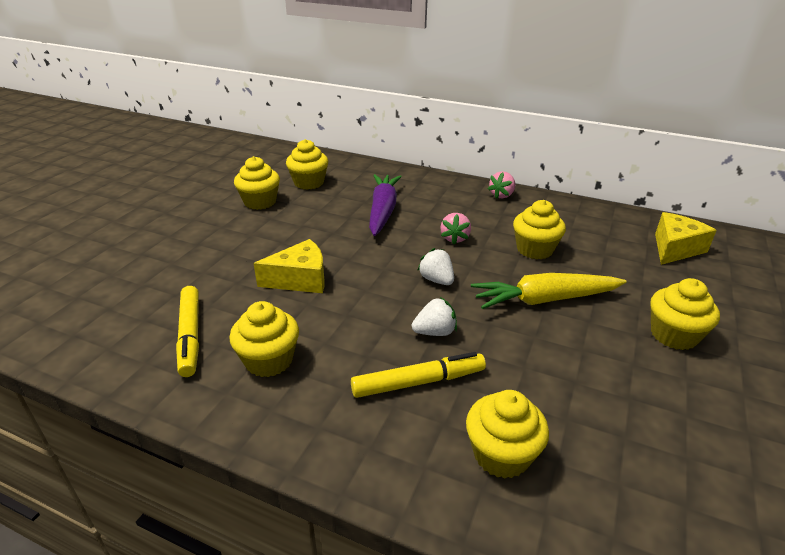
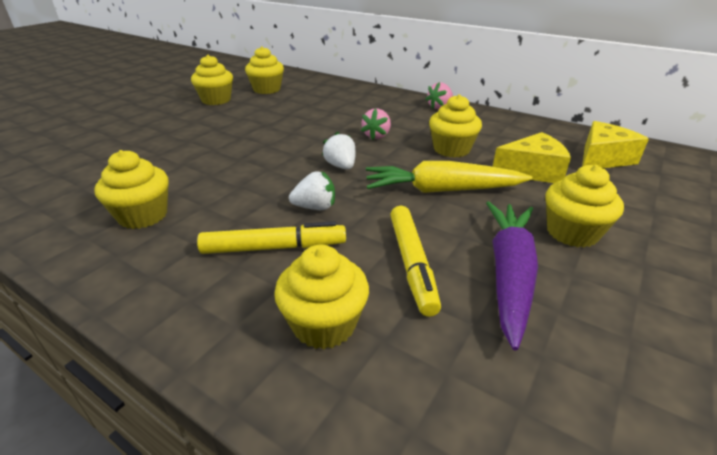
camera: 10 degrees right, 0 degrees up
yellow marker [176,286,199,377] -> yellow marker moved to [390,206,441,317]
yellow cheese [254,239,325,293] -> yellow cheese moved to [493,132,571,183]
purple carrot [369,174,402,236] -> purple carrot moved to [486,201,538,350]

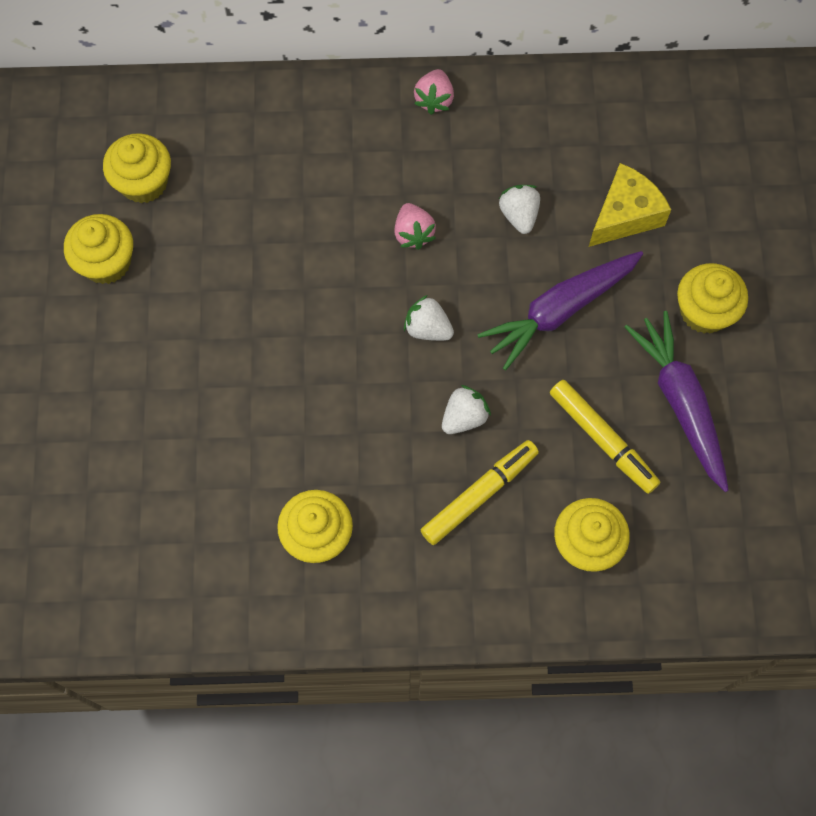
camera: 35 degrees left, 35 degrees up
yellow carrot [366,161,532,193] -> purple carrot [477,251,643,370]
yellow cupcake [429,94,482,158] -> white strawberry [499,185,540,234]
yellow cheese [582,121,649,168] -> none

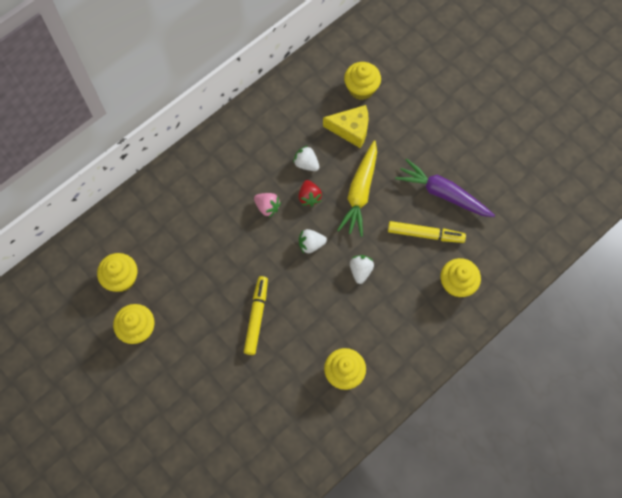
camera: 40 degrees left, 0 degrees up
pink strawberry [414,69,454,115] -> none
yellow marker [421,440,539,545] -> yellow marker moved to [244,276,268,355]
purple carrot [477,251,643,370] -> yellow carrot [337,140,377,237]
yellow cheese [589,163,671,247] -> yellow cheese turned 90 degrees clockwise [323,105,369,148]
yellow cupcake [677,263,748,334] -> yellow cupcake moved to [344,62,381,100]
none -> red strawberry [299,180,322,207]

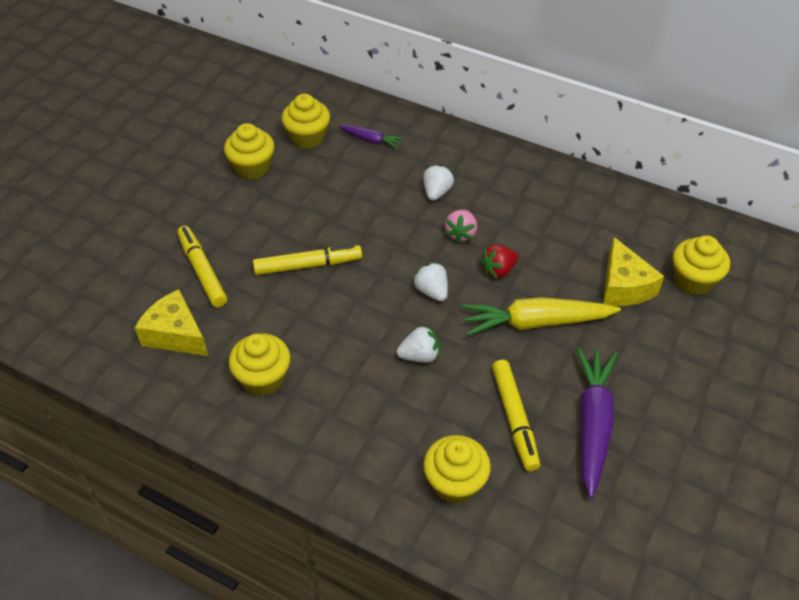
camera: 70 degrees right, 20 degrees down
white strawberry [293,145,319,171] -> white strawberry moved to [423,164,454,201]
none -> yellow cheese [135,289,208,356]
none -> yellow marker [177,226,227,307]
none -> purple carrot [339,125,404,149]

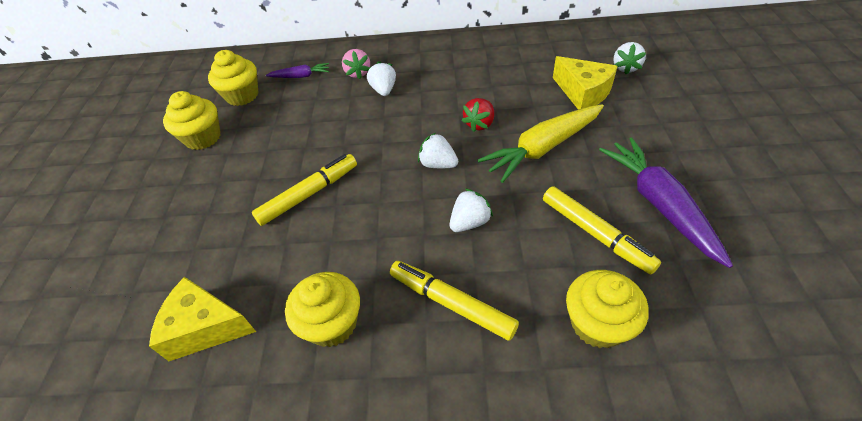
camera: 25 degrees left, 0 degrees up
yellow marker [177,226,227,307] -> yellow marker moved to [390,261,519,341]
pink strawberry [445,209,477,243] -> pink strawberry moved to [342,49,370,79]
yellow cupcake [673,235,730,295] -> white strawberry [613,42,646,74]

